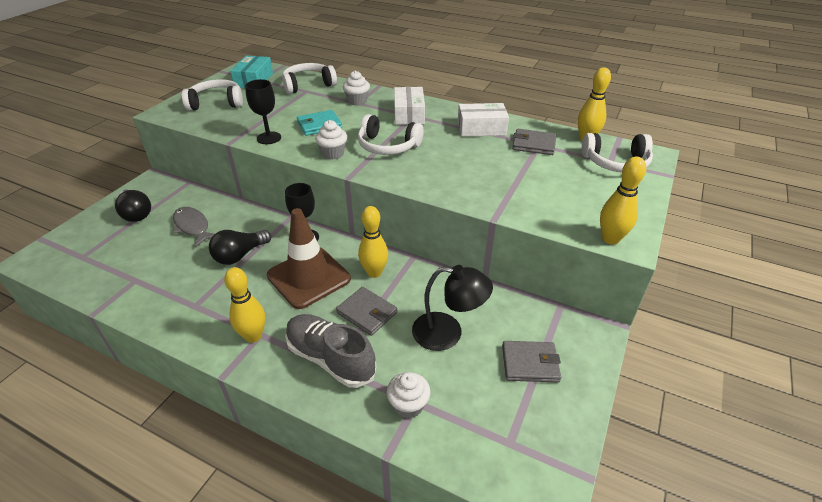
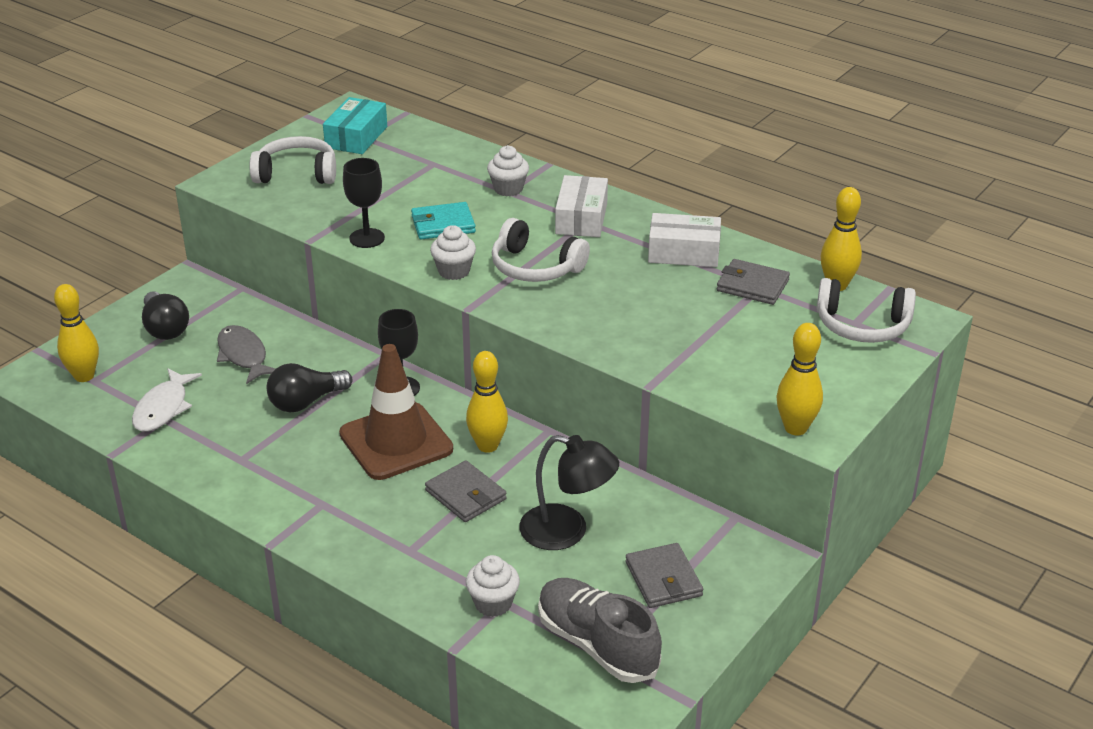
camera: 10 degrees right, 5 degrees down
yellow bowling pin [224,267,265,343] -> yellow bowling pin moved to [54,284,99,382]
white headphones [282,63,337,94] -> none
grey shoe [285,314,377,388] -> grey shoe moved to [538,578,662,683]
grey wallet [502,341,561,383] -> grey wallet turned 60 degrees clockwise [625,543,703,608]
none -> white fish [132,368,202,432]

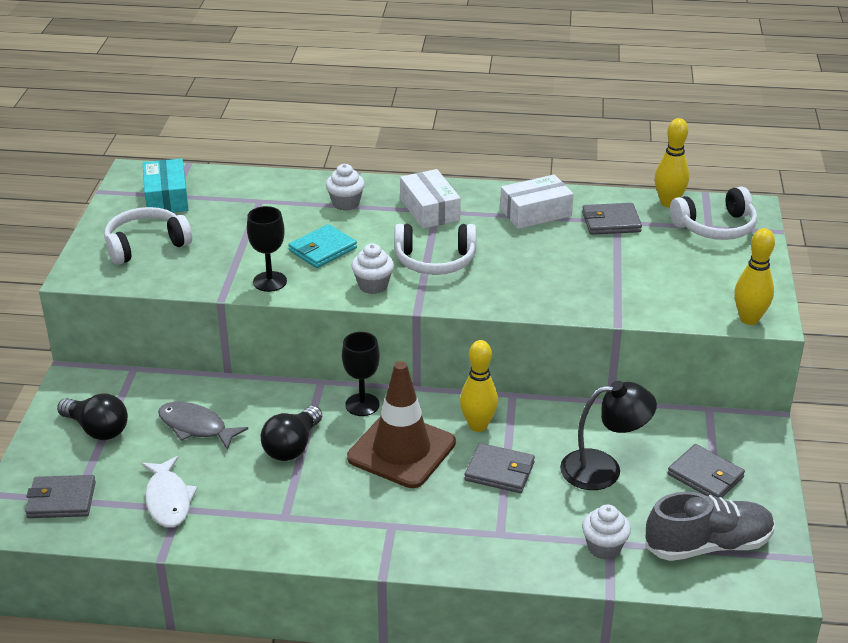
camera: 30 degrees left, 0 degrees up
yellow bowling pin [54,284,99,382] -> grey wallet [25,475,96,518]
grey shoe [538,578,662,683] -> grey shoe turned 150 degrees clockwise [645,492,775,561]

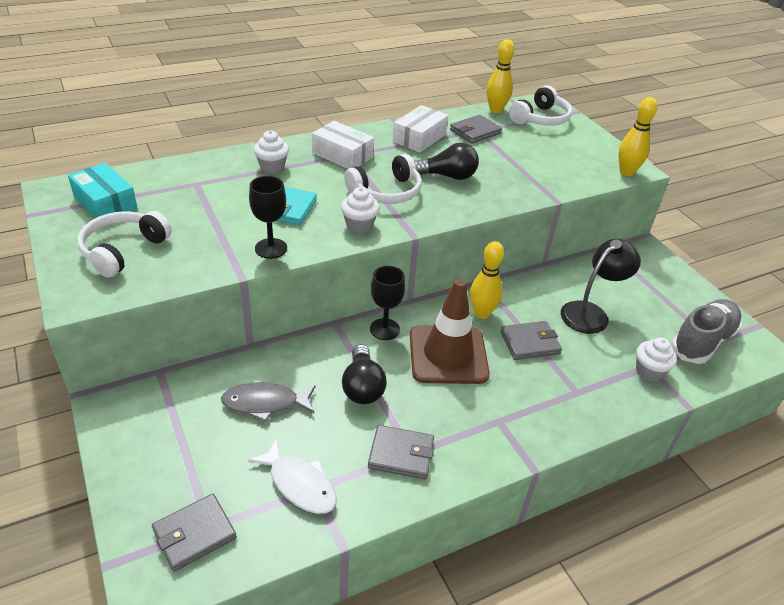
camera: 35 degrees left, 5 degrees up
black light bulb [57,393,128,440] -> black light bulb moved to [414,143,479,180]
grey wallet [668,444,745,498] -> grey wallet moved to [368,425,434,479]

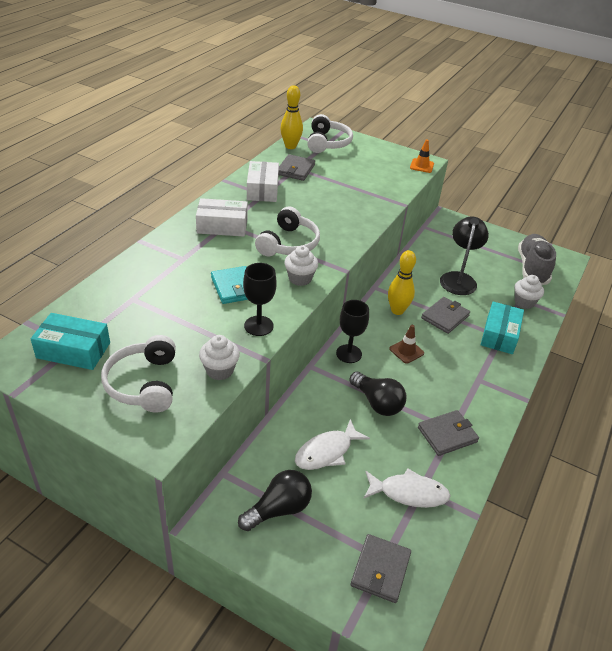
camera: 35 degrees left, 0 degrees up
grey fish [221,382,316,422] -> white fish [295,419,370,470]
white cupcake [254,130,289,174] -> white cupcake moved to [199,335,240,380]
brown traffic cone [410,279,490,384] -> brown traffic cone [389,325,424,364], size x0.44
black light bulb [414,143,479,180] -> black light bulb moved to [238,470,312,531]
yellow bowling pin [618,97,658,176] -> orange traffic cone [410,139,434,173]
none -> turquoise box [481,301,524,354]

